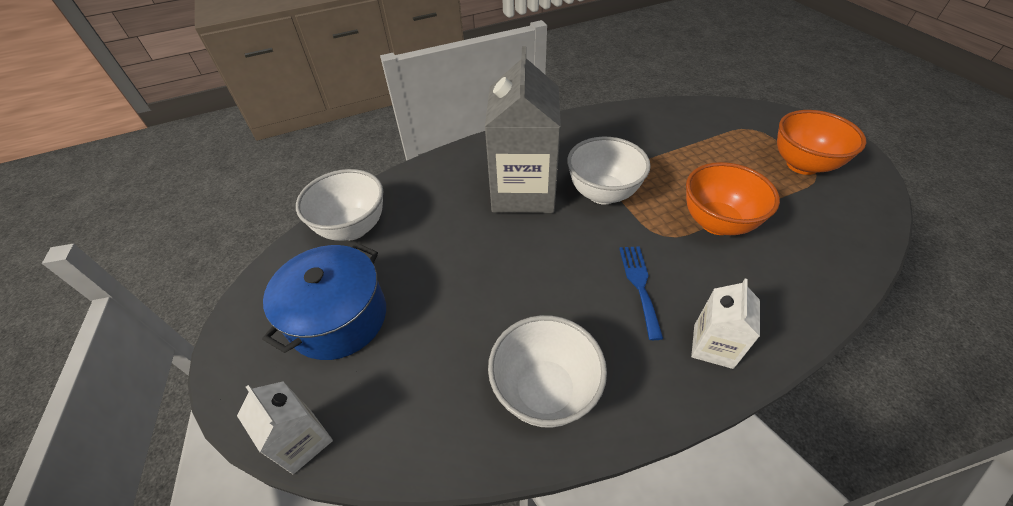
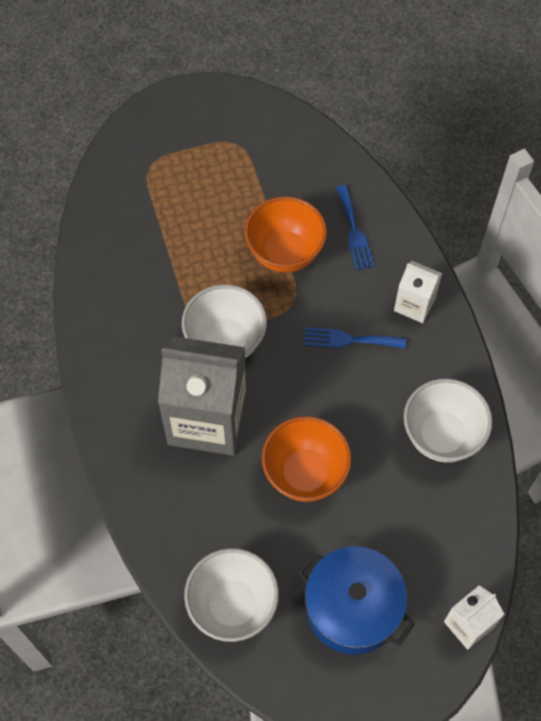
camera: 85 degrees left, 15 degrees up
orange bowl [777,110,867,175] -> orange bowl moved to [262,416,352,502]
none -> blue fork [336,185,374,270]

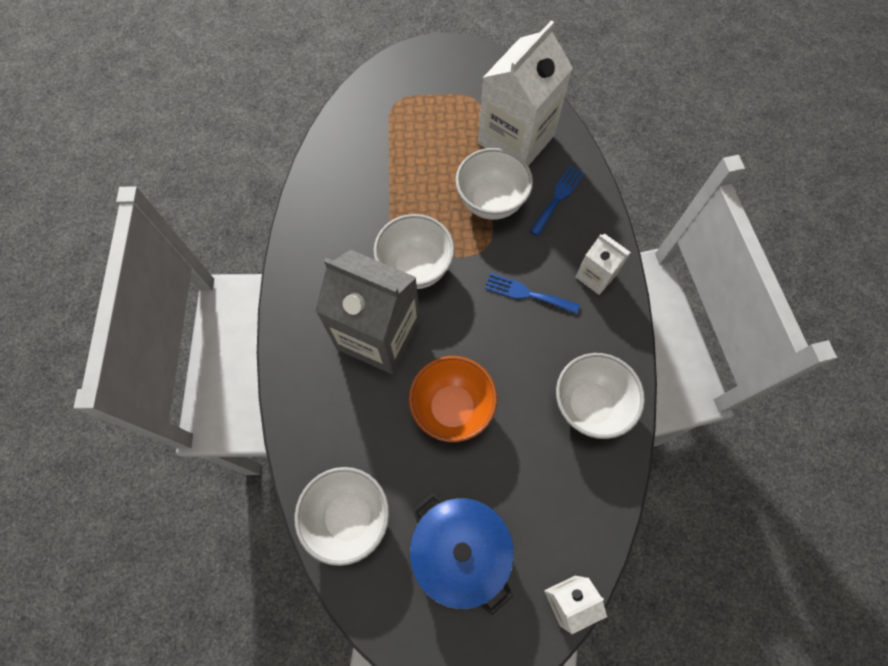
camera: 15 degrees right, 5 degrees up
orange bowl [245,196,327,273] -> white bowl [456,148,533,220]
blue fork [336,185,374,270] -> blue fork turned 150 degrees counterclockwise [530,165,584,236]
none -> white carton [478,20,573,166]

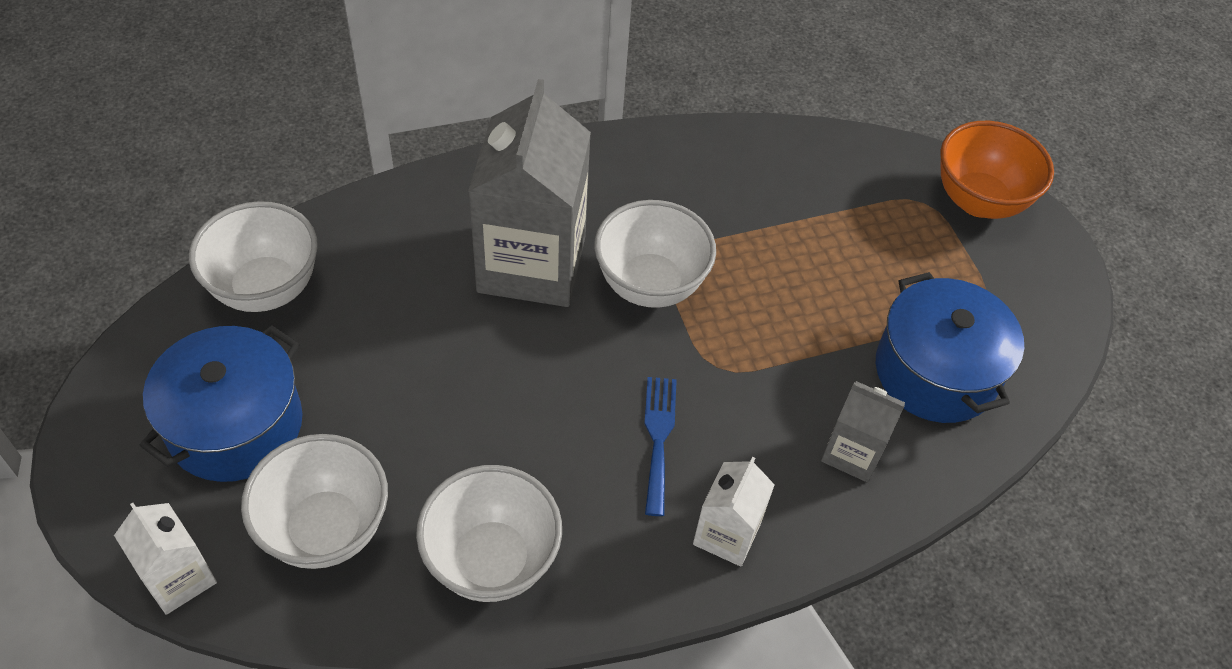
camera: 70 degrees right, 15 degrees down
orange bowl [409,356,497,442] -> orange bowl moved to [940,121,1054,219]
white bowl [456,148,533,220] -> white bowl moved to [241,434,388,569]
white carton [478,20,573,166] -> blue pot [876,272,1024,423]
blue fork [530,165,584,236] -> grey carton [821,381,905,482]

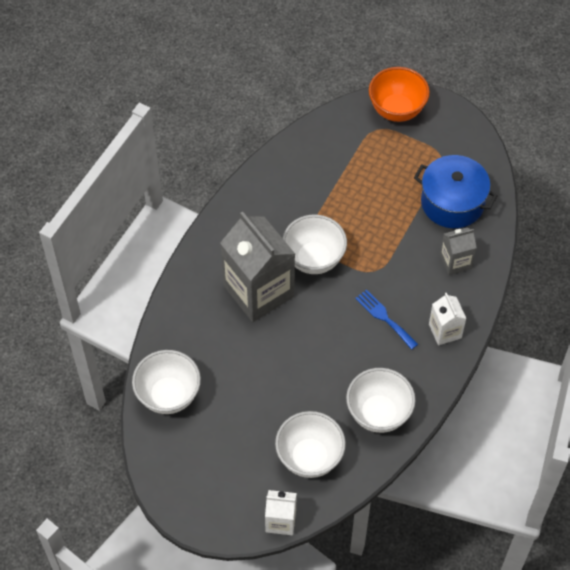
camera: 40 degrees left, 5 degrees up
blue pot [139,326,302,482] -> none

